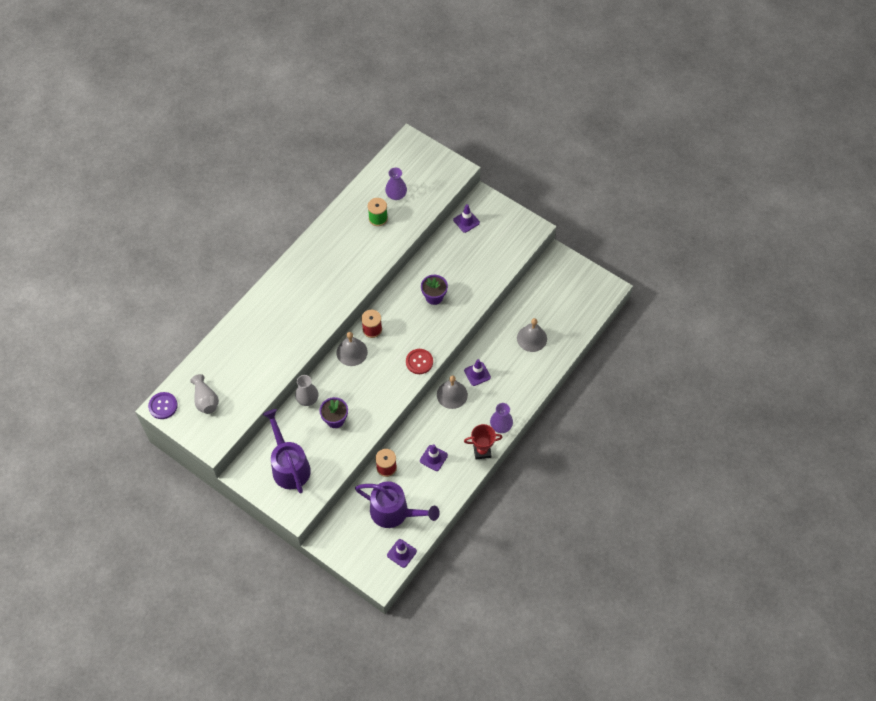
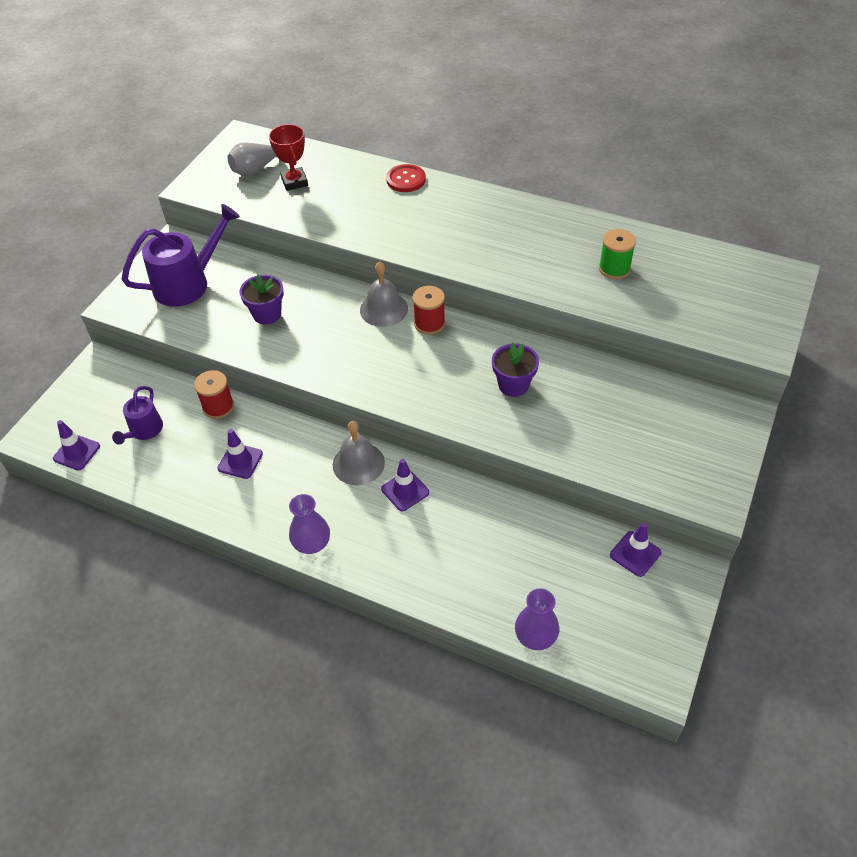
camera: 80 degrees right, 10 degrees down
purple button [148,392,178,419] -> none
grey vase [295,375,318,406] -> none
purple watering can [355,481,439,528] -> purple watering can [112,386,163,445], size x0.56
purple vase [385,168,407,200] -> purple vase moved to [515,588,559,650]
red button [406,349,433,374] -> red button moved to [386,164,426,192]
purple traffic cone [453,204,480,233] -> purple traffic cone moved to [610,523,661,577]
red trophy [464,424,503,460] -> red trophy moved to [269,124,308,191]
grey bell [517,318,547,352] -> none

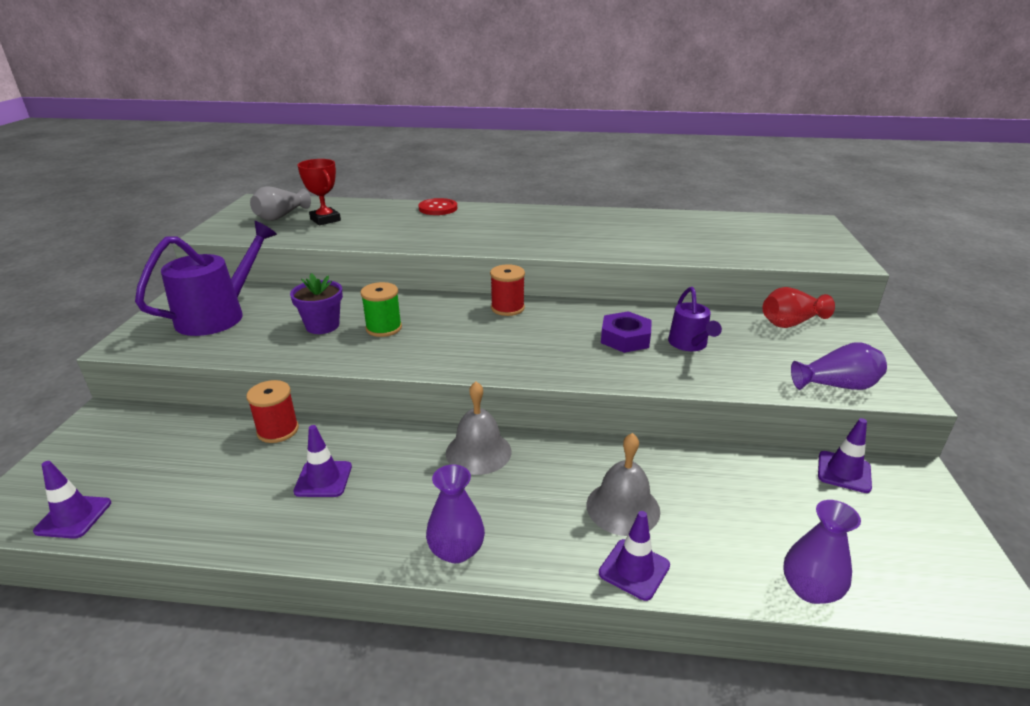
camera: 20 degrees left, 20 degrees down
purple watering can [112,386,163,445] -> purple watering can moved to [668,287,722,351]
grey bell [360,261,408,327] -> grey bell moved to [587,433,660,536]
purple traffic cone [381,459,429,511] -> purple traffic cone moved to [599,511,670,601]
purple flower pot [492,342,539,397] -> purple nut [601,311,652,353]
green spool [599,229,636,279] -> green spool moved to [361,282,402,337]
none -> red vase [763,287,835,328]
none -> purple vase [791,342,887,390]

